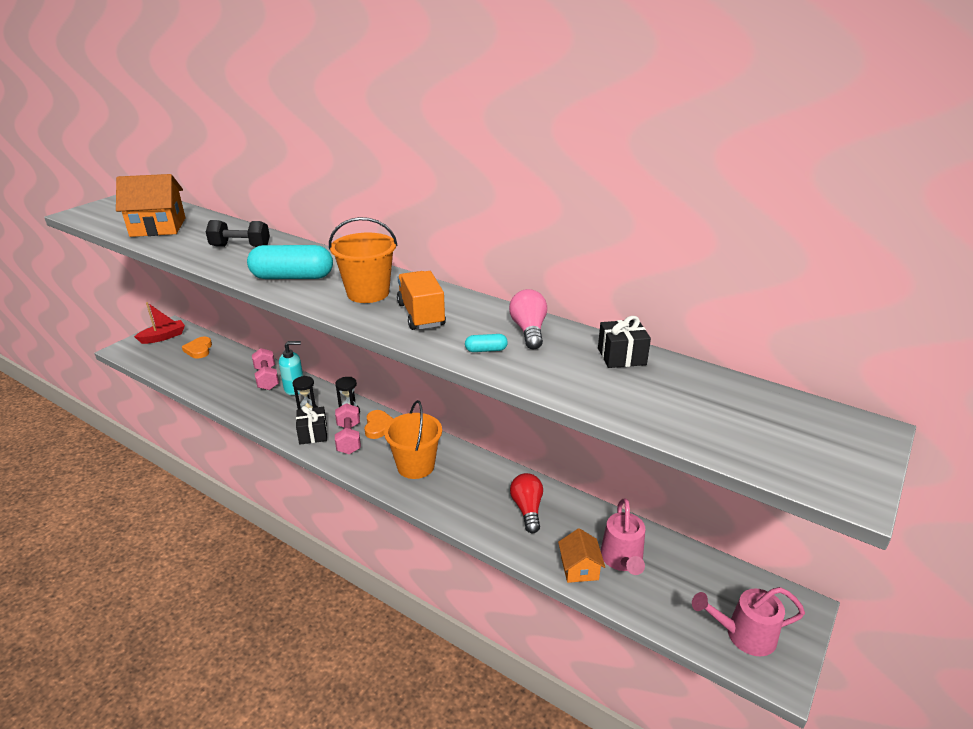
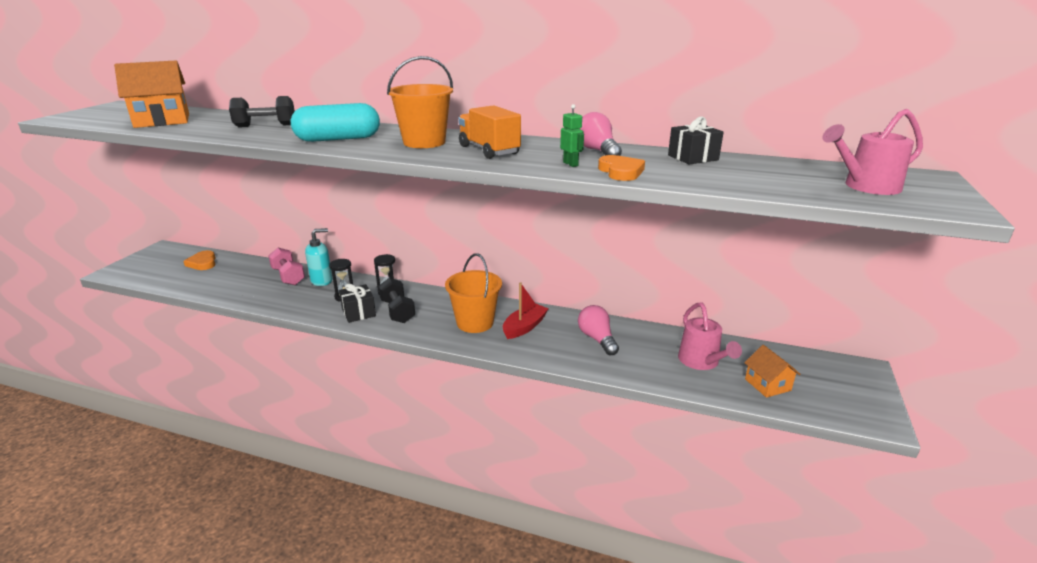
camera: 15 degrees left, 5 degrees down
red boat [134,302,185,344] -> red boat moved to [503,282,548,339]
pink dumbbell [335,403,361,454] -> black dumbbell [379,278,415,323]
orange heart [364,410,393,439] -> orange heart moved to [598,155,645,181]
turquoise capsule [465,334,508,352] -> green robot [560,104,584,167]
red light bulb [510,473,543,533] -> pink light bulb [578,305,619,355]
orange house [558,528,605,583] -> orange house moved to [744,345,801,398]
pink watering can [692,587,805,656] -> pink watering can moved to [822,109,923,195]

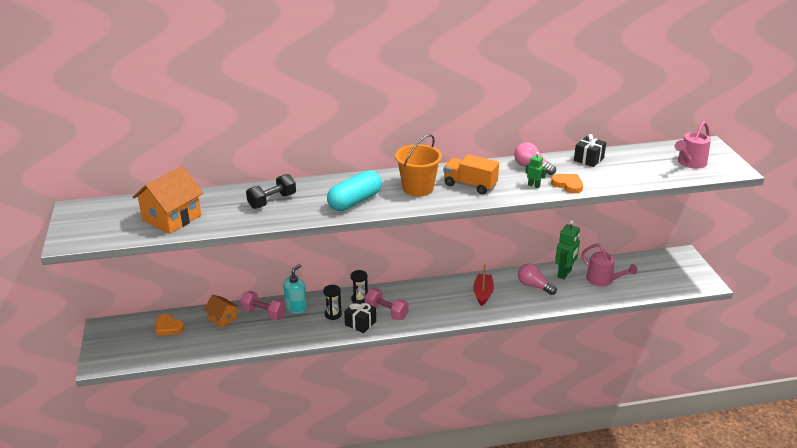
camera: 30 degrees left, 5 degrees up
black dumbbell [379,278,415,323] -> pink dumbbell [365,288,409,320]
orange bucket [445,253,502,333] -> none
orange house [744,345,801,398] -> orange house moved to [204,295,239,328]
none -> green robot [555,220,580,279]

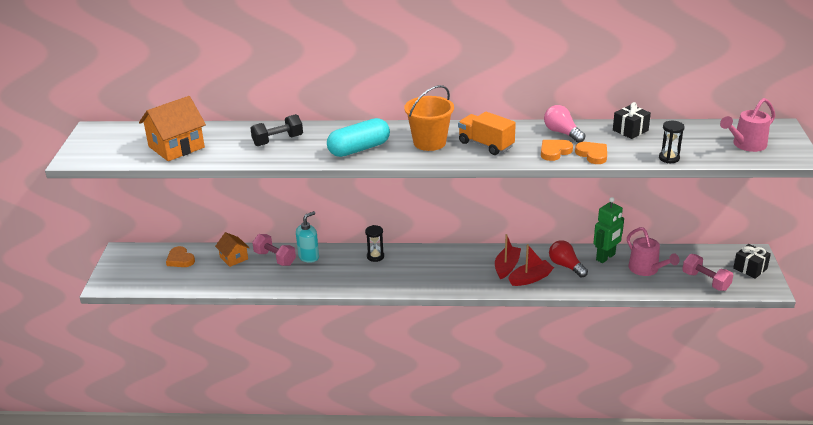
camera: 15 degrees right, 0 degrees up
black hourglass [323,285,342,320] -> black hourglass moved to [659,121,685,163]
black gift [344,300,376,333] -> black gift moved to [733,244,771,279]
pink dumbbell [365,288,409,320] -> pink dumbbell moved to [682,254,733,291]
pink light bulb [518,263,557,295] -> red light bulb [549,240,588,278]
green robot [525,152,546,188] -> orange heart [541,140,573,161]
none -> red boat [508,244,554,286]

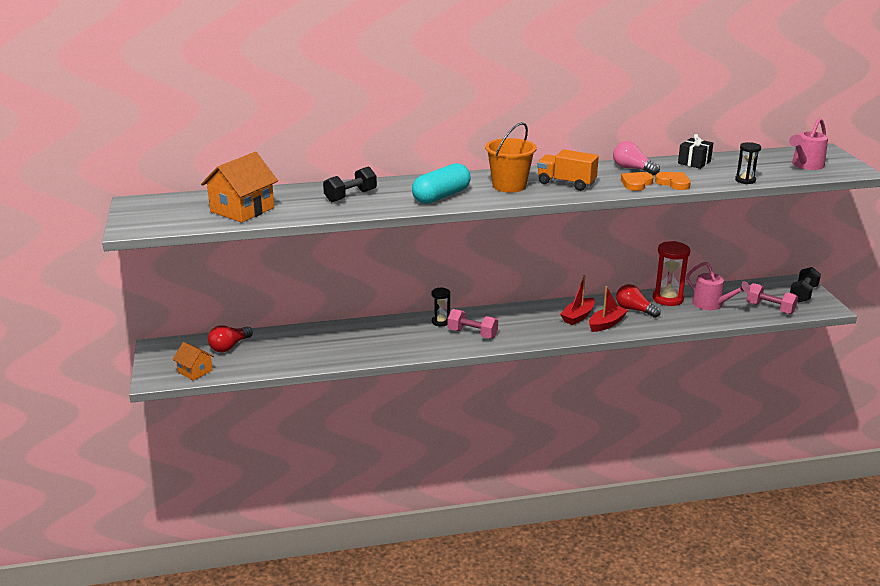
camera: 15 degrees left, 5 degrees down
orange heart [166,246,195,267] -> red light bulb [208,325,253,352]
orange house [215,232,250,267] -> orange house moved to [172,342,214,381]
pink dumbbell [252,234,296,266] -> pink dumbbell moved to [448,309,498,339]
turquoise soap dispenser [296,211,319,263] -> none
red boat [495,234,521,279] -> red boat turned 150 degrees counterclockwise [560,275,595,325]
green robot [593,197,624,263] -> red hourglass [652,241,690,306]
black gift [733,244,771,279] -> black dumbbell [790,267,821,303]

